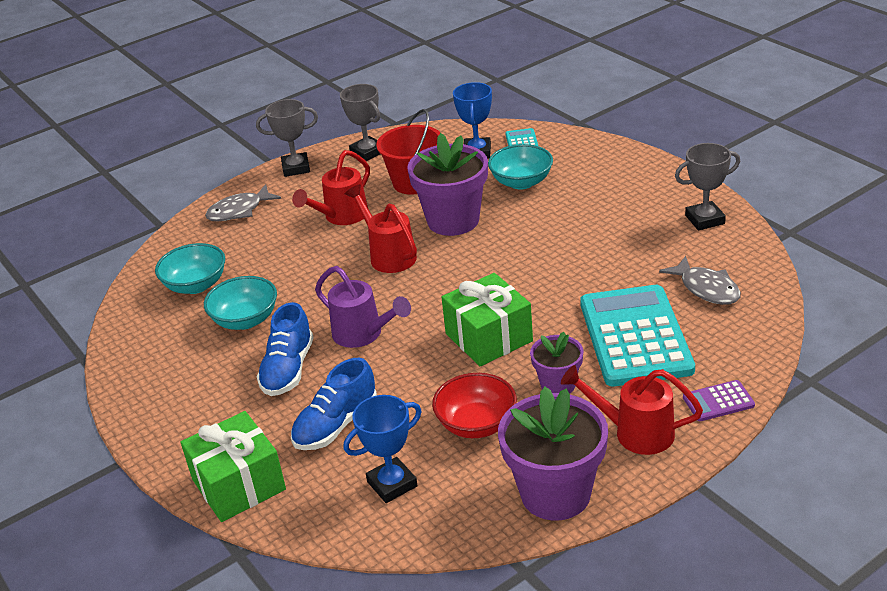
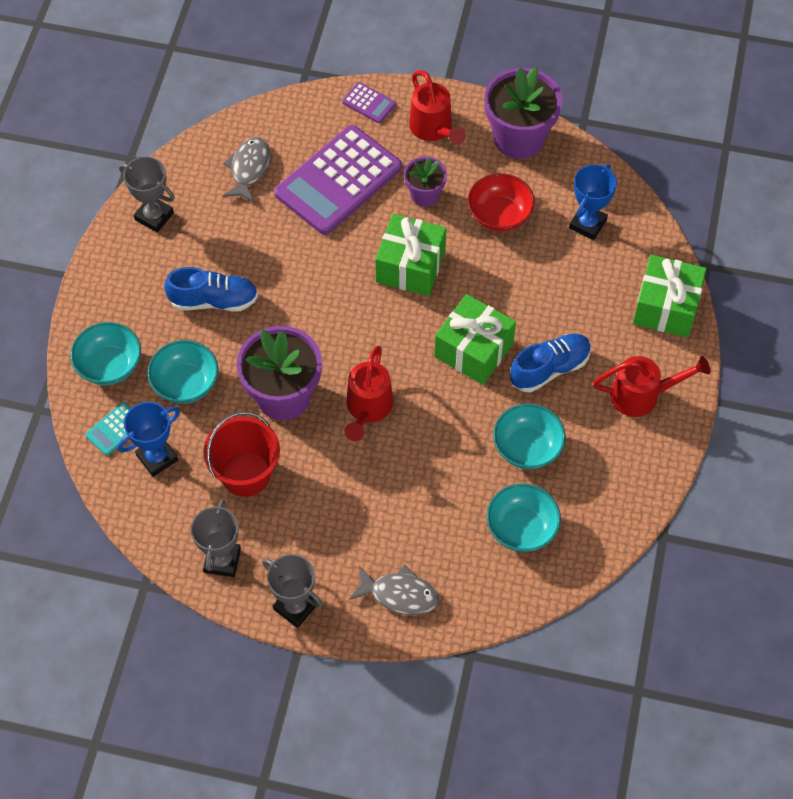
camera: 135 degrees left, 25 degrees up
blue shoe [291,358,377,450] -> blue shoe moved to [164,267,258,311]
red watering can [292,150,370,225] -> red watering can moved to [593,356,711,417]
purple watering can [315,266,411,348] -> green gift [434,294,516,385]
blue trophy [344,395,422,503] -> blue trophy turned 75 degrees counterclockwise [569,164,617,240]
turquoise calculator [580,285,695,387] -> purple calculator [274,125,402,235]
none -> turquoise bowl [70,322,141,385]

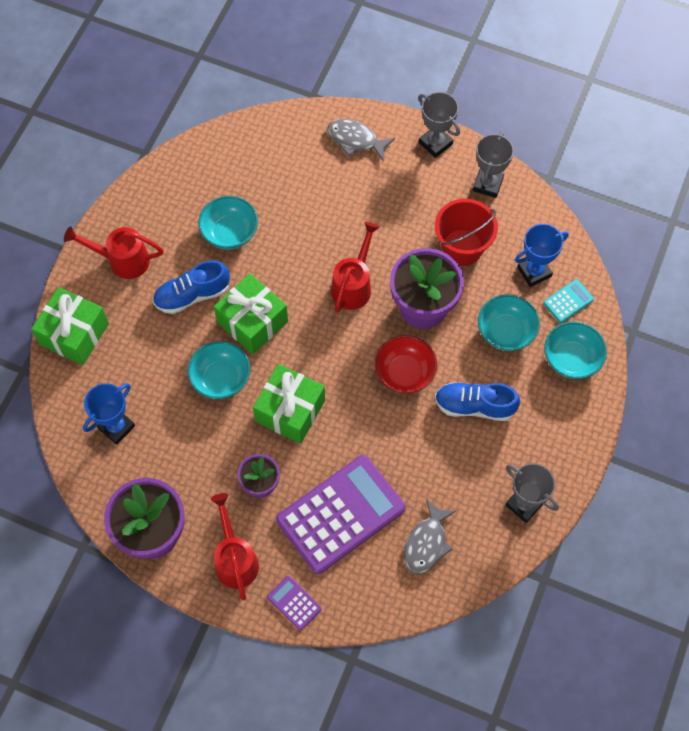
camera: 170 degrees left, 5 degrees up
red bowl [468,173,535,232] -> red bowl moved to [374,335,437,393]
turquoise bowl [487,484,561,552] -> turquoise bowl moved to [188,341,250,399]

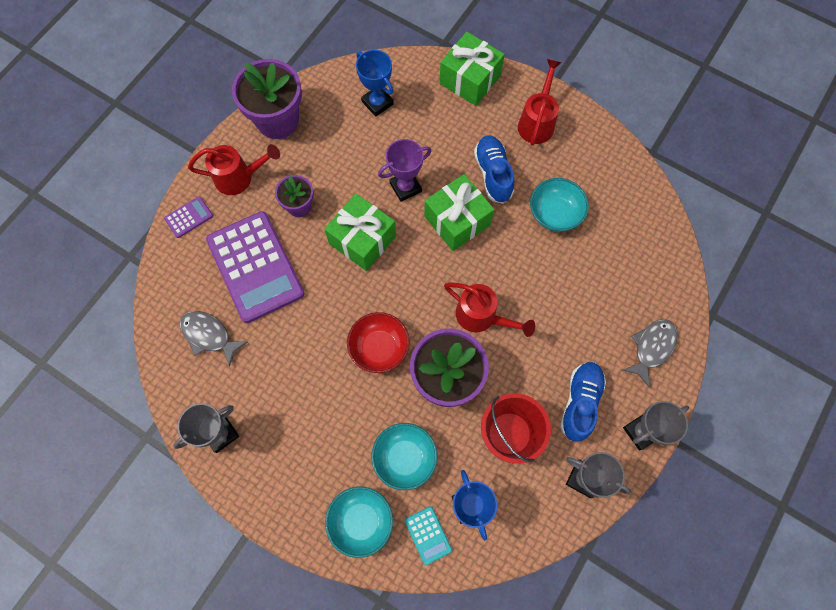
camera: 100 degrees right, 5 degrees up
turquoise bowl [188,341,250,399] -> purple trophy [378,139,431,202]
blue shoe [435,382,520,421] -> blue shoe moved to [560,362,606,442]

